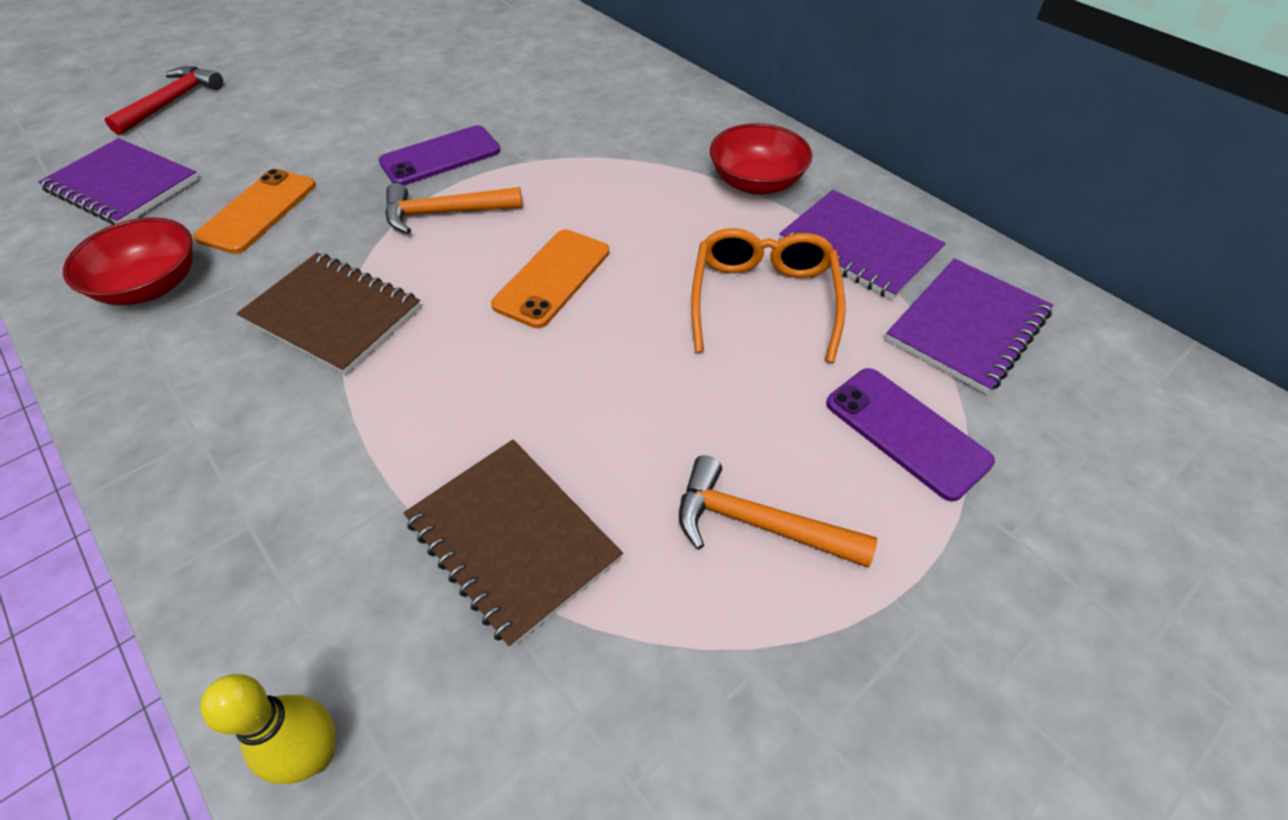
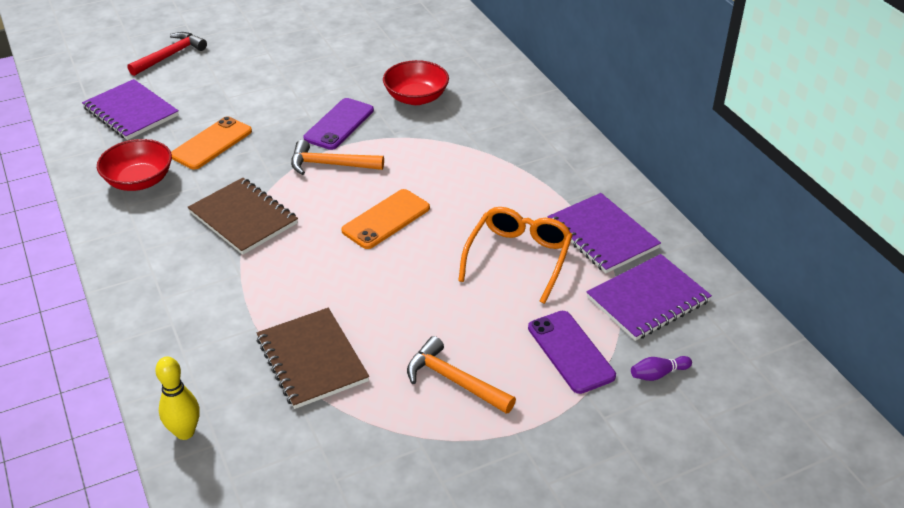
camera: 15 degrees right, 10 degrees down
purple phone [379,125,500,185] -> purple phone turned 45 degrees counterclockwise [303,98,374,150]
red bowl [710,123,812,195] -> red bowl moved to [383,60,449,105]
none -> purple bowling pin [631,356,692,381]

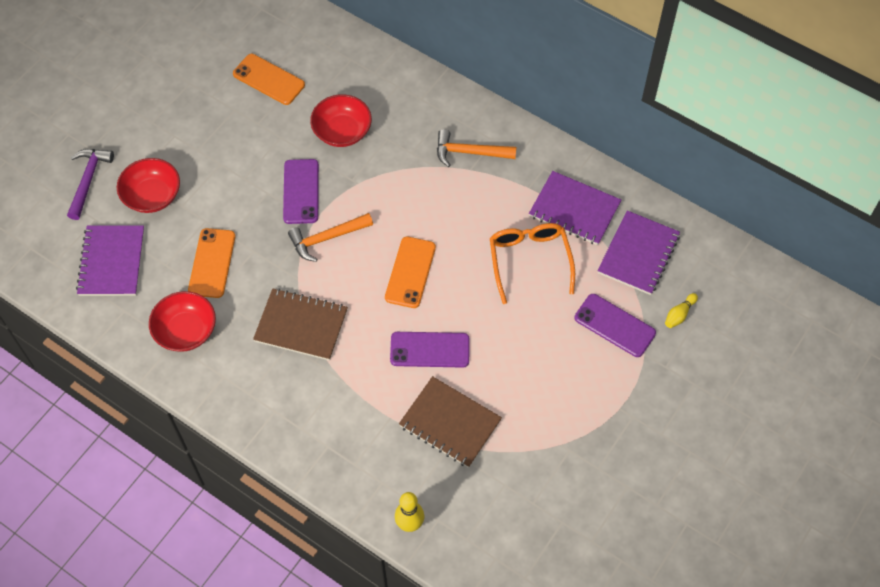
camera: 30 degrees left, 20 degrees up
purple notebook [82,79,179,140] -> purple notebook turned 75 degrees clockwise [76,225,144,296]
red hammer [127,32,207,76] -> purple hammer [67,149,114,220]
orange hammer [407,336,516,414] -> orange hammer moved to [437,129,517,167]
purple bowling pin [631,356,692,381] -> yellow bowling pin [665,293,698,328]
none -> red bowl [117,158,180,213]
none -> orange phone [233,54,305,105]
none -> purple phone [390,332,470,368]

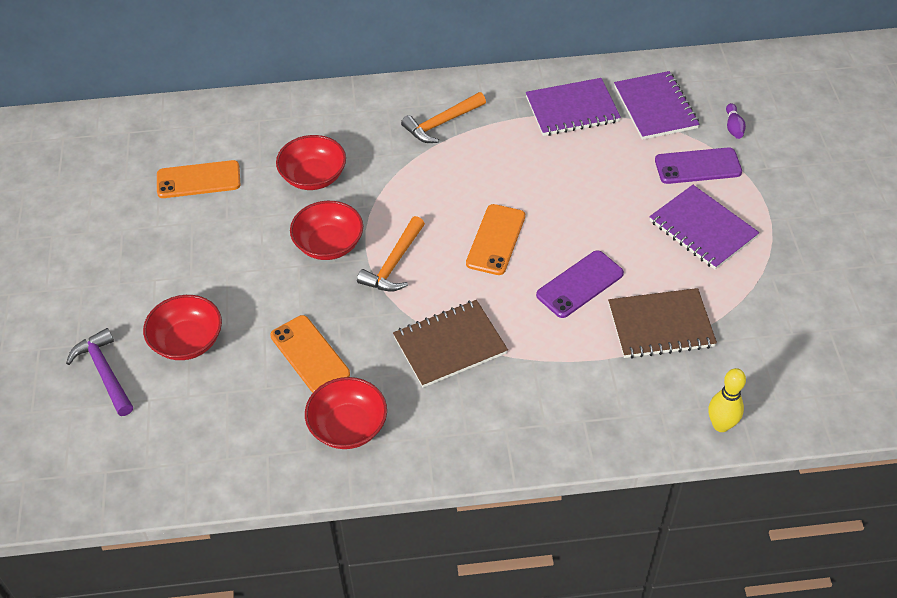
camera: 40 degrees left, 10 degrees down
purple notebook [76,225,144,296] -> purple notebook moved to [649,185,760,270]
purple phone [283,159,319,224] -> red bowl [290,201,363,260]
orange phone [385,236,436,308] -> orange phone turned 45 degrees clockwise [466,204,525,275]
orange glasses [490,223,575,304] -> none
yellow bowling pin [665,293,698,328] -> purple bowling pin [726,103,746,139]

